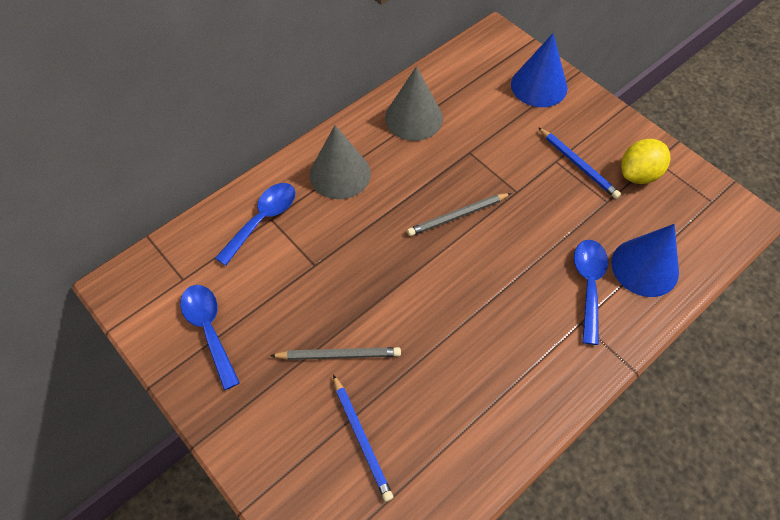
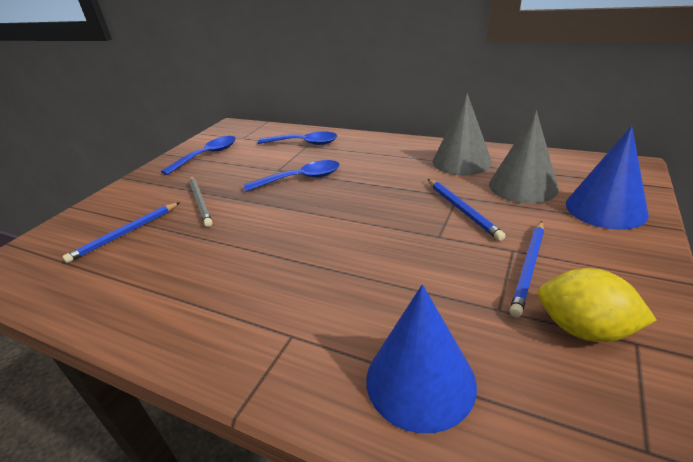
camera: 70 degrees right, 25 degrees down
grey cone [310,125,371,199] -> grey cone moved to [489,110,559,203]
grey pencil [407,193,511,236] -> none
blue spoon [574,240,608,345] -> blue spoon moved to [244,160,340,192]
none -> blue pencil [428,179,506,241]

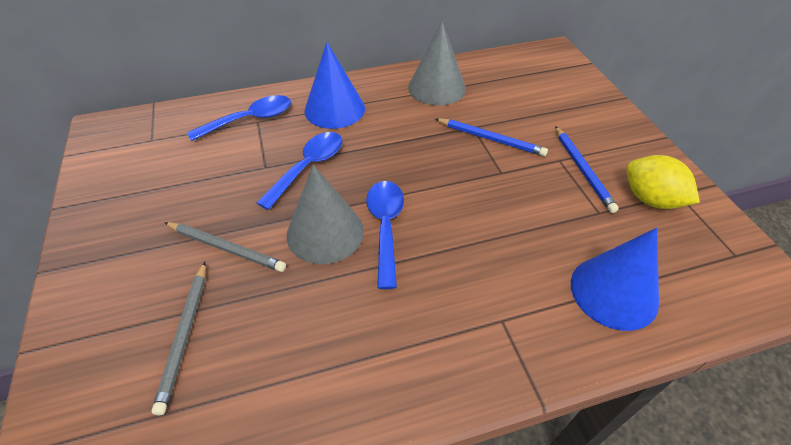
camera: 45 degrees left, 15 degrees up
blue pencil [62,202,180,263] -> grey pencil [152,262,206,415]
blue spoon [161,136,236,175] -> blue spoon moved to [366,181,404,289]
grey cone [489,110,559,203] -> grey cone moved to [287,165,364,264]
yellow lemon [538,268,656,342] -> yellow lemon turned 60 degrees clockwise [627,155,700,209]
blue cone [566,126,649,230] -> blue cone moved to [304,42,365,129]

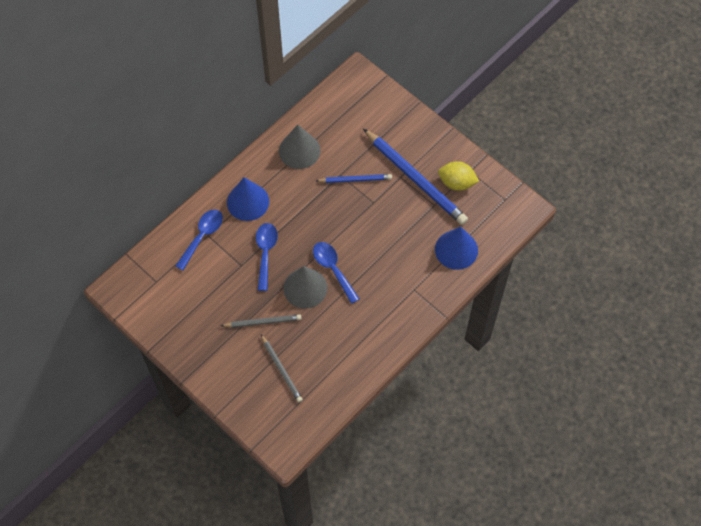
camera: 30 degrees left, 15 degrees up
blue pencil [555,126,619,213] -> blue pencil [363,128,468,225], size x1.90

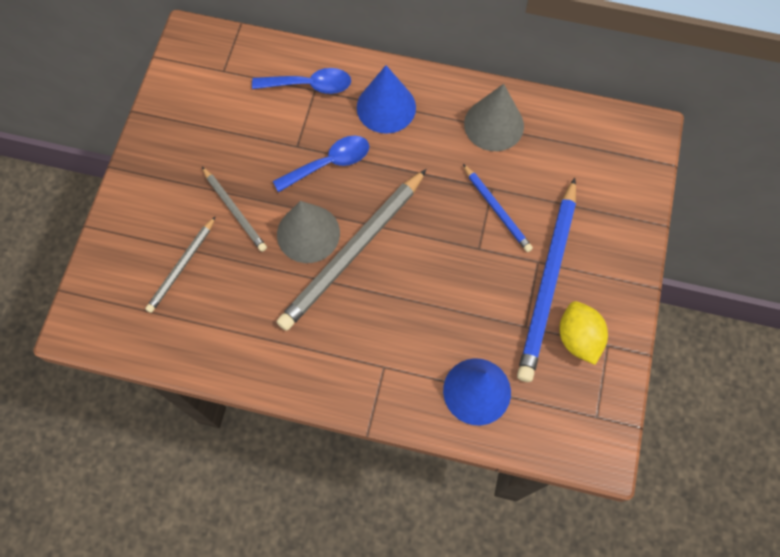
camera: 60 degrees right, 5 degrees up
blue spoon [313,242,360,304] -> grey pencil [277,169,427,331]

